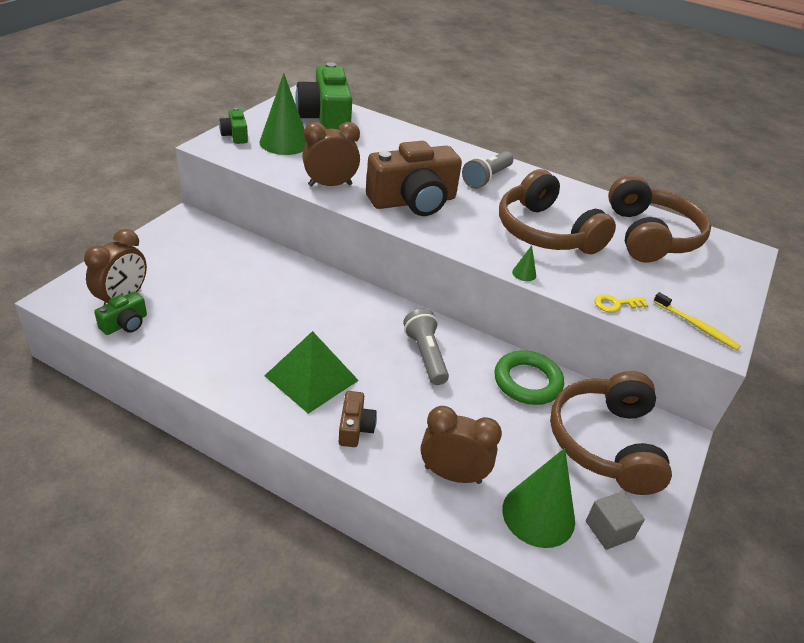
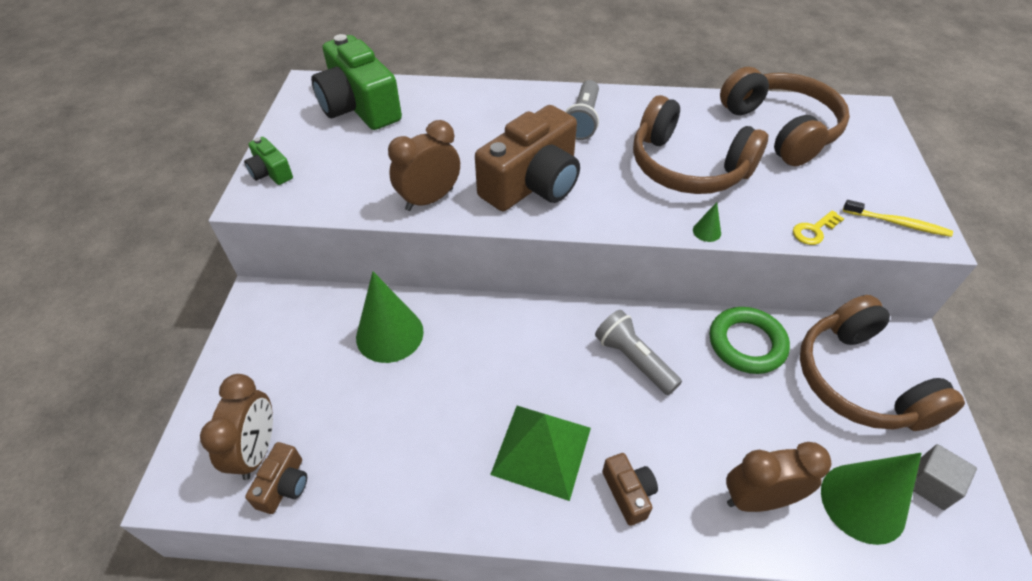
camera: 20 degrees left, 10 degrees up
green camera [94,291,147,335] -> brown camera [245,442,307,514]
green cone [259,73,307,155] -> green cone moved to [356,271,424,363]

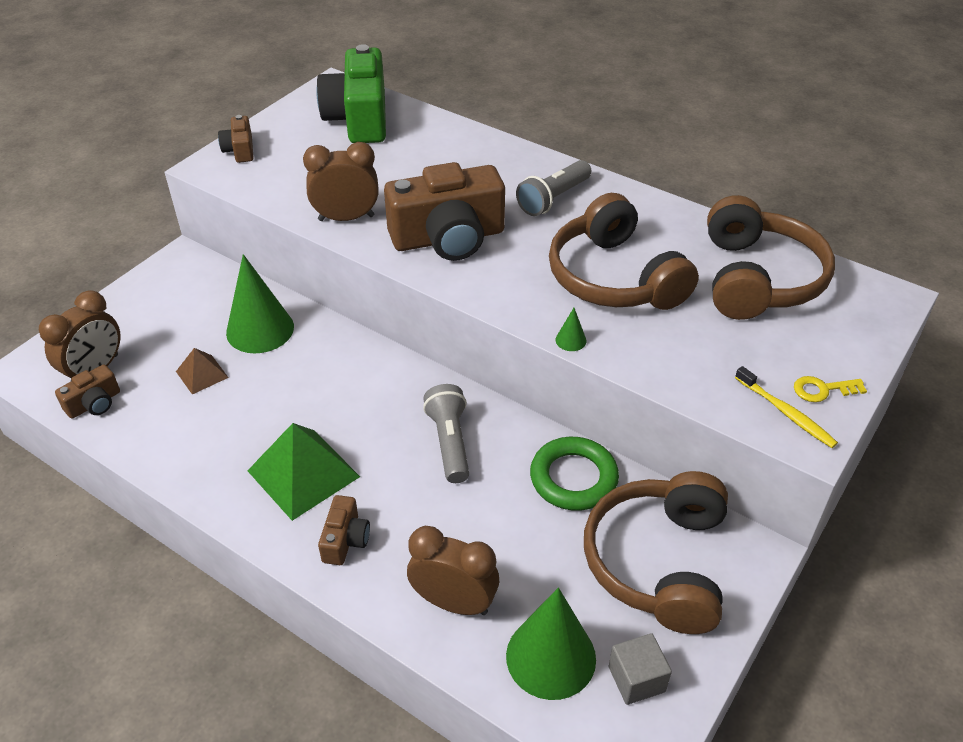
camera: 30 degrees right, 5 degrees down
green camera [244,137,293,185] -> brown camera [218,115,254,163]
yellow key [793,210,844,245] -> yellow key moved to [794,376,867,402]
none -> brown pyramid [176,348,229,395]

